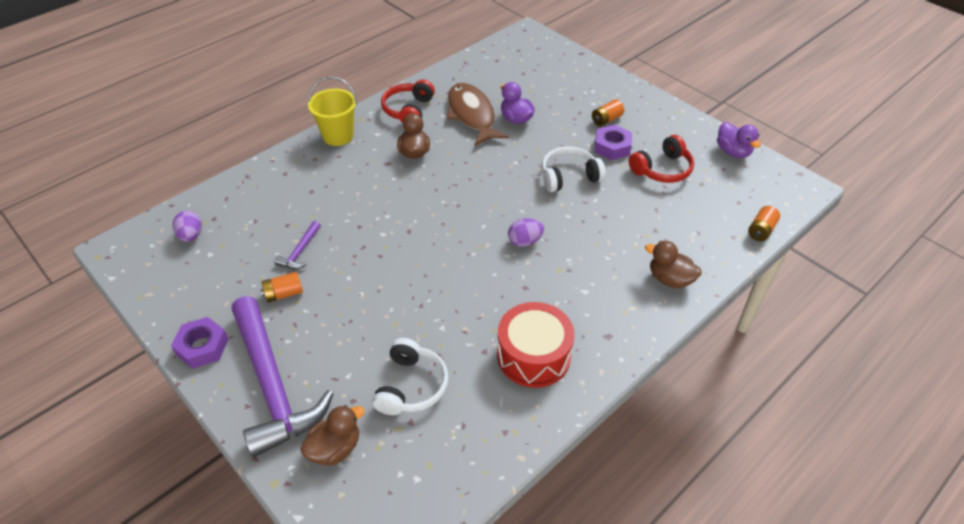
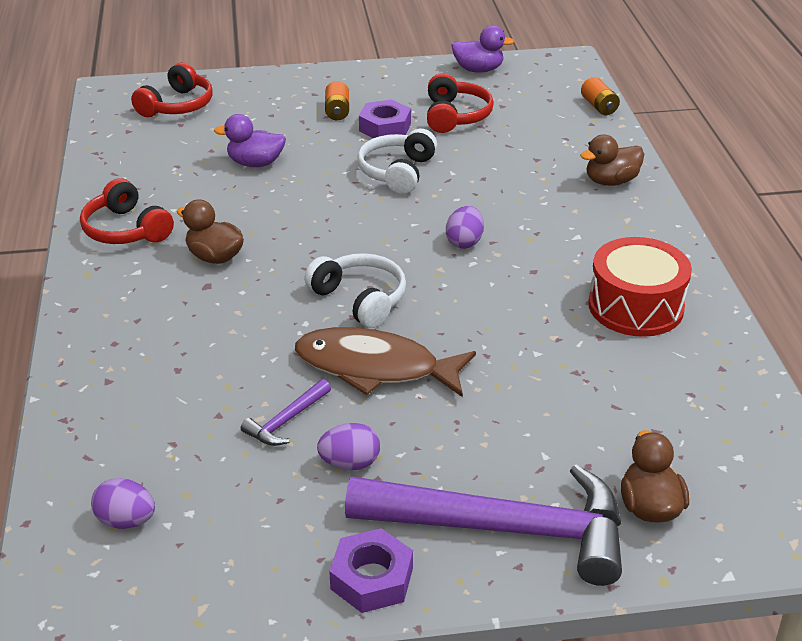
camera: 55 degrees left, 10 degrees down
orange battery [261,272,303,302] -> purple egg [317,423,380,470]
purple hammer [274,221,321,269] -> purple hammer turned 75 degrees clockwise [241,379,331,446]
yellow bucket [308,76,357,146] -> none
white headphones [372,338,449,415] -> white headphones moved to [304,253,406,328]
brown fish [447,83,509,146] -> brown fish moved to [295,327,476,397]
none -> red headphones [131,62,213,117]

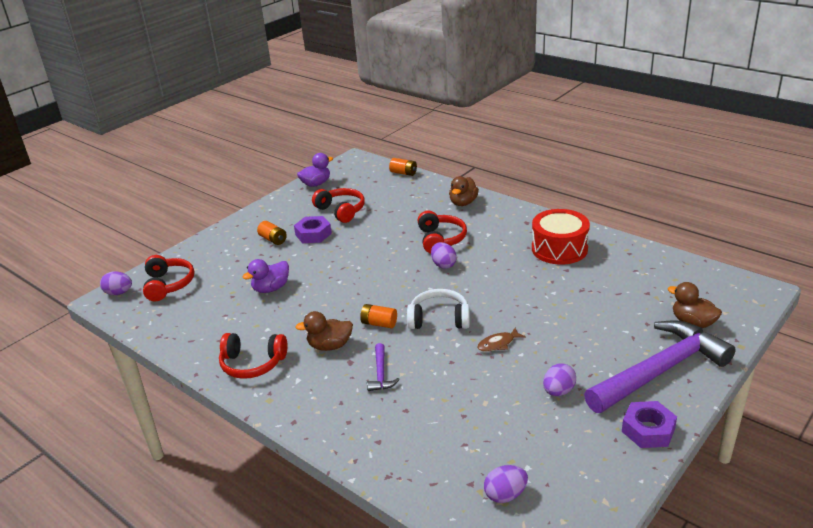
camera: 40 degrees left, 5 degrees down
purple hammer [241,379,331,446] -> purple hammer moved to [367,343,400,391]
brown fish [295,327,476,397] -> brown fish [477,328,526,352], size x0.44
white headphones [357,129,437,194] -> none
none -> purple egg [100,271,132,295]
none -> orange battery [360,304,397,328]
none -> red headphones [418,211,467,253]

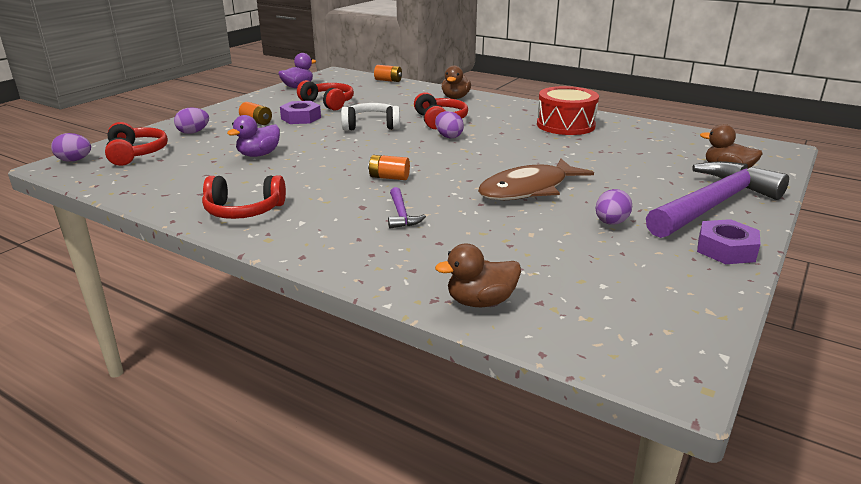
camera: 10 degrees left, 5 degrees down
brown duck [296,311,353,351] -> brown duck moved to [435,244,521,307]
white headphones [407,289,470,329] -> white headphones moved to [341,103,400,131]
brown fish [477,328,526,352] -> brown fish [478,159,594,200], size x2.27
purple egg [484,465,528,503] -> purple egg moved to [174,107,209,134]

